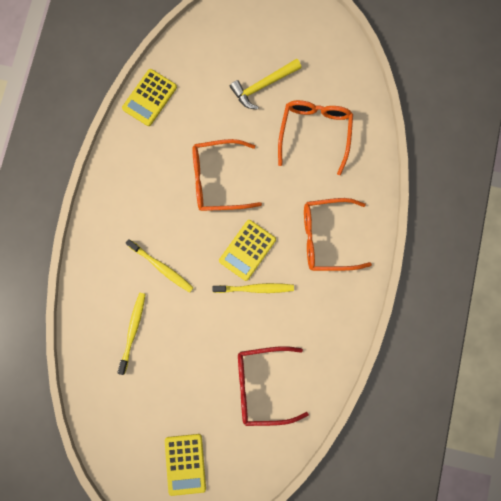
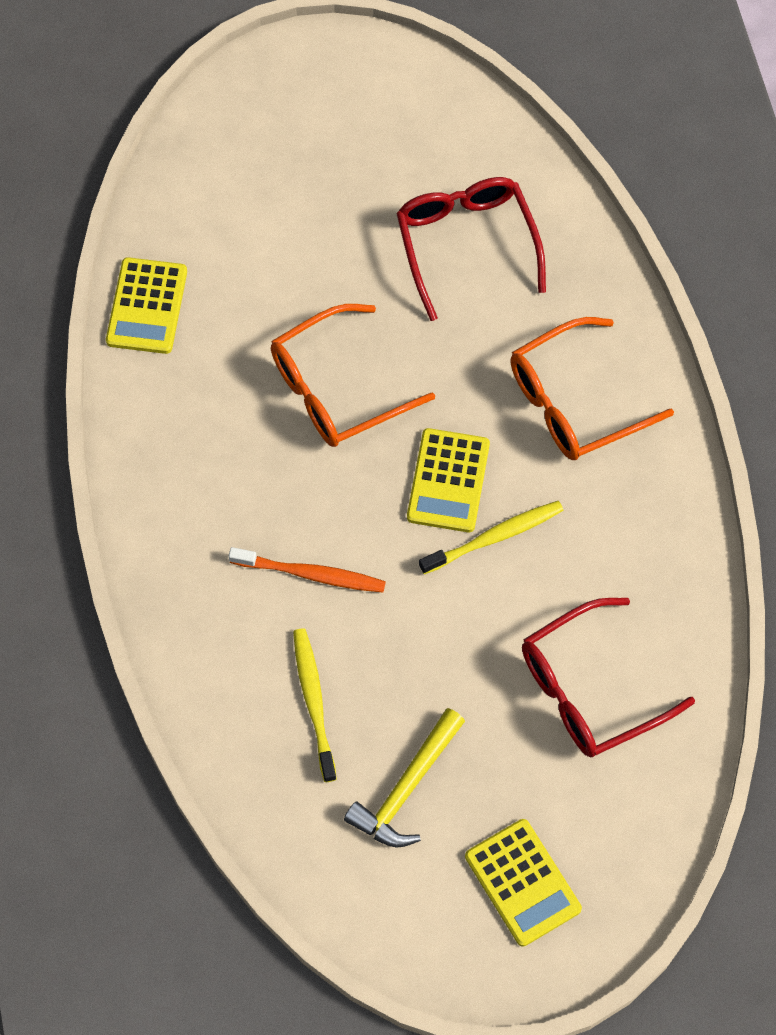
camera: 25 degrees left, 15 degrees down
yellow toothbrush [125,239,193,293] -> orange toothbrush [229,547,386,593]
yellow hammer [230,59,301,109] -> yellow hammer moved to [344,708,465,848]
orange glasses [278,100,353,175] -> red glasses [396,177,546,321]

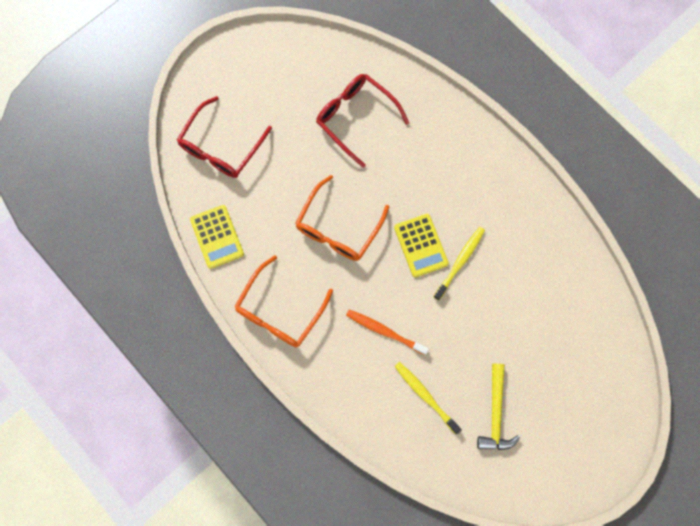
camera: 30 degrees left, 10 degrees up
orange toothbrush [229,547,386,593] -> orange toothbrush turned 135 degrees counterclockwise [346,310,429,355]
yellow calculator [465,819,582,947] -> none
orange glasses [510,317,674,460] -> orange glasses moved to [234,255,333,347]
red glasses [522,598,695,757] -> red glasses moved to [177,96,272,178]

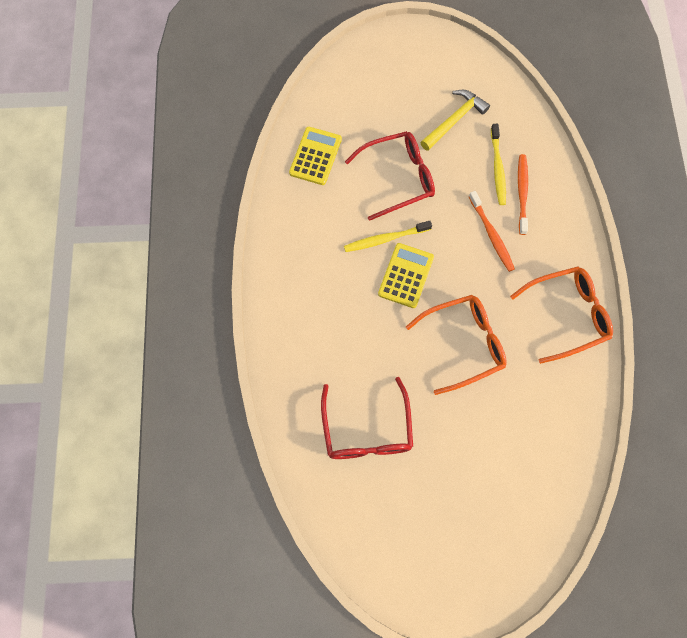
camera: 140 degrees left, 5 degrees down
red glasses [177,96,272,178] -> red glasses moved to [345,131,435,221]
yellow calculator [190,205,244,269] -> yellow calculator moved to [289,127,342,185]
none -> orange toothbrush [518,154,528,235]

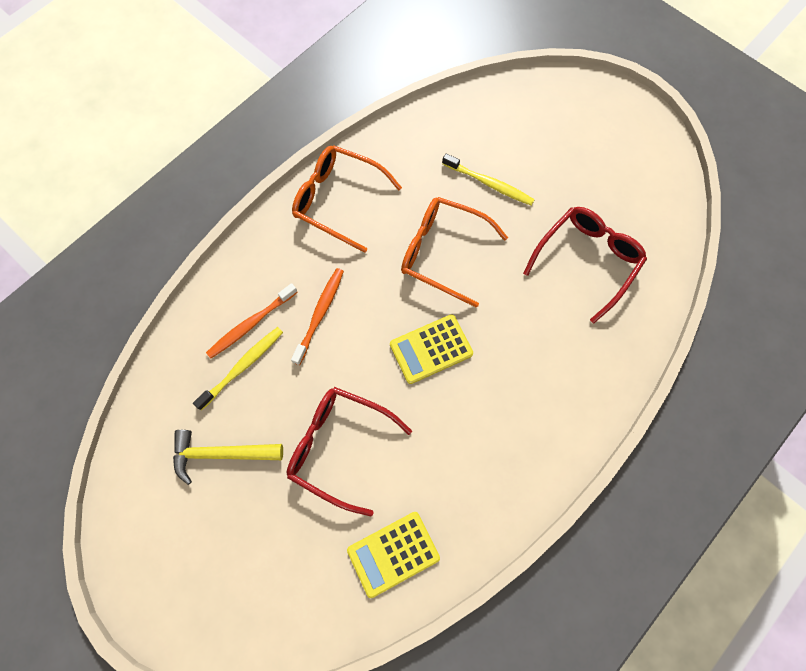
camera: 135 degrees left, 0 degrees up
yellow toothbrush [344,221,432,252] -> yellow toothbrush moved to [442,153,535,206]

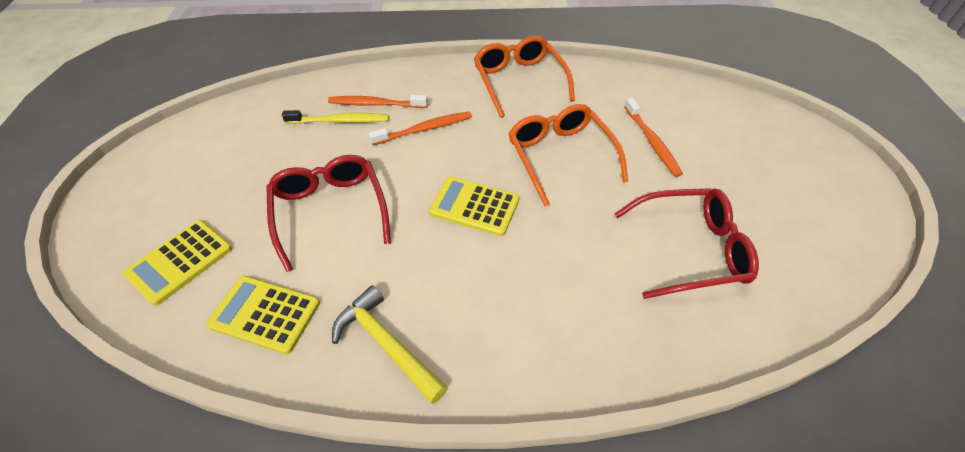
camera: 45 degrees right, 20 degrees down
yellow hammer [173,430,283,485] -> yellow hammer moved to [332,285,448,404]
yellow toothbrush [442,153,535,206] -> orange toothbrush [624,98,683,177]
none -> yellow calculator [123,220,232,306]

